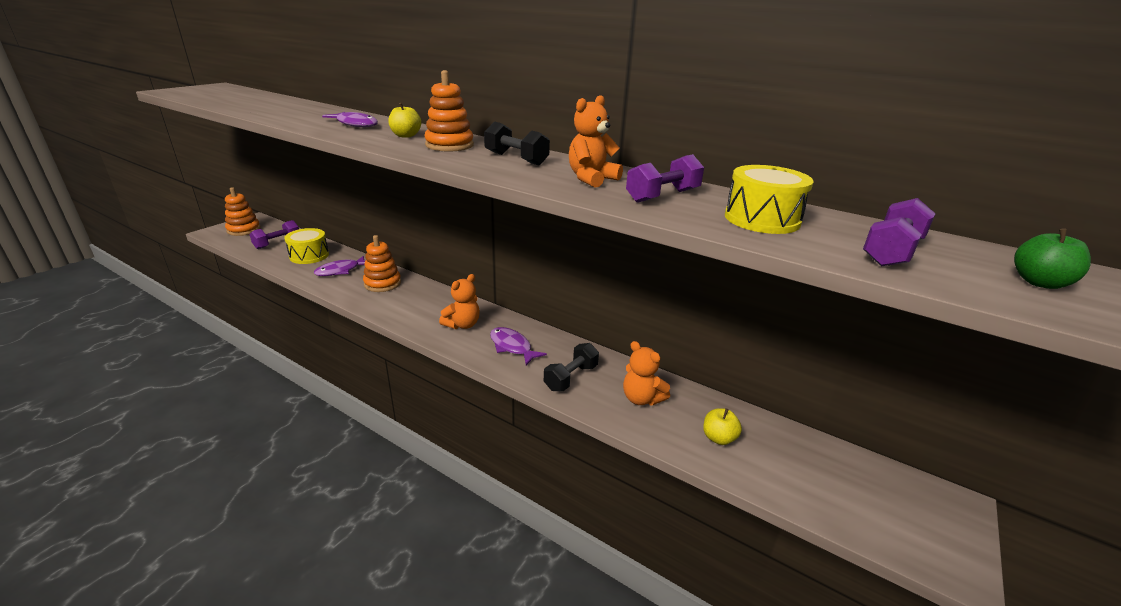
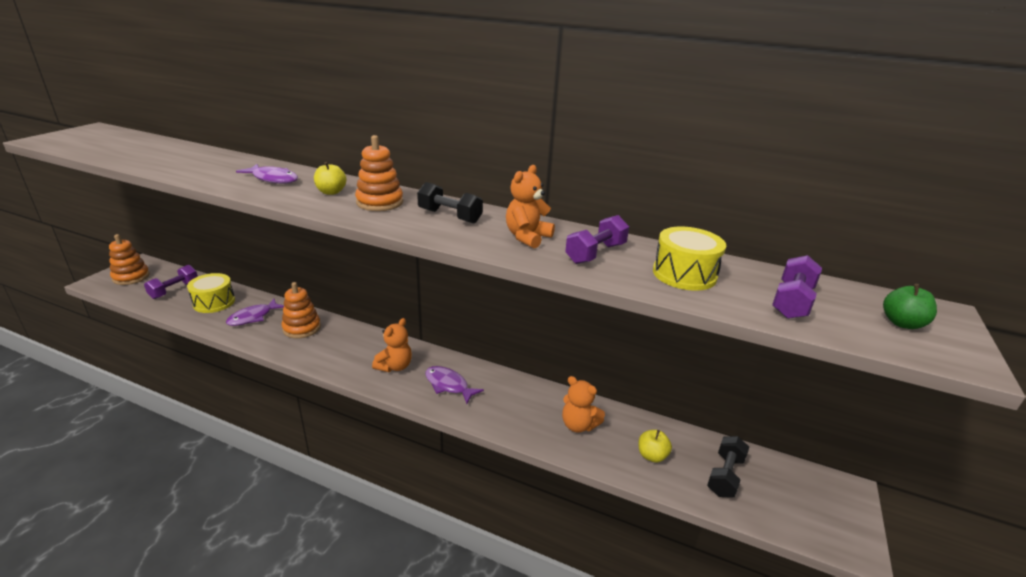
camera: 10 degrees left, 0 degrees up
black dumbbell [544,343,599,391] -> black dumbbell moved to [707,436,749,498]

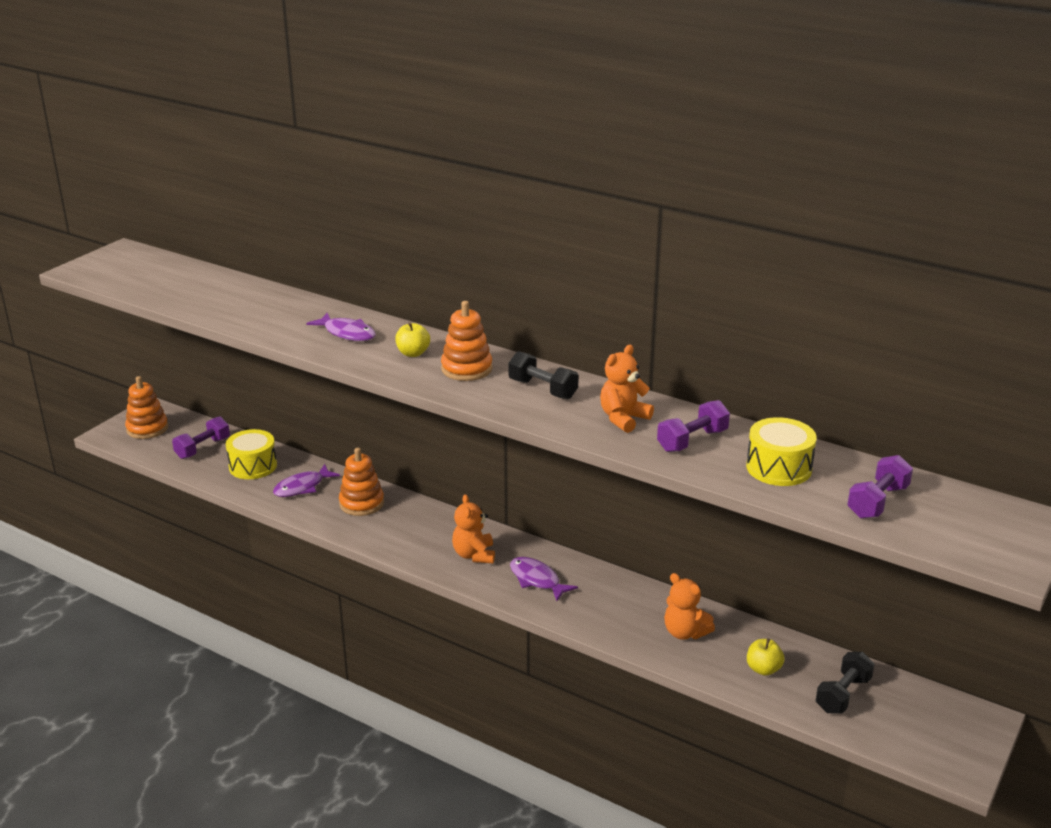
camera: 10 degrees right, 0 degrees up
orange teddy bear [372,318,412,372] -> orange teddy bear turned 135 degrees clockwise [452,494,495,563]
green apple [883,284,937,329] -> none

